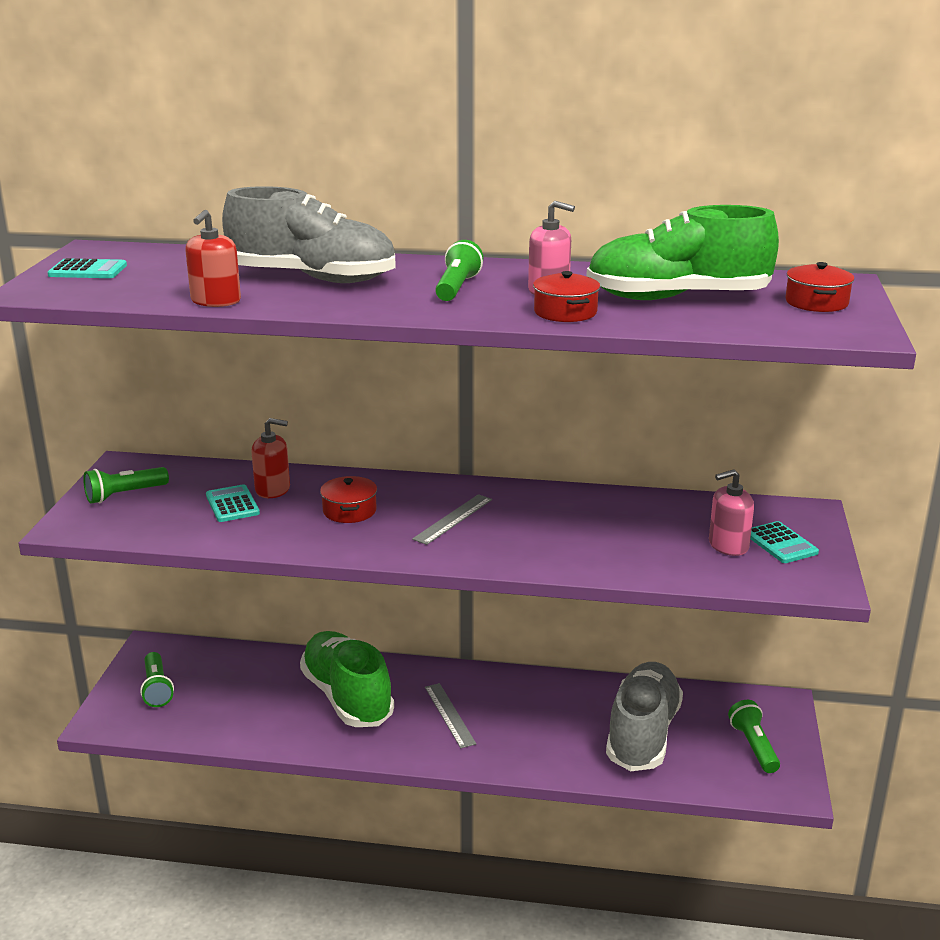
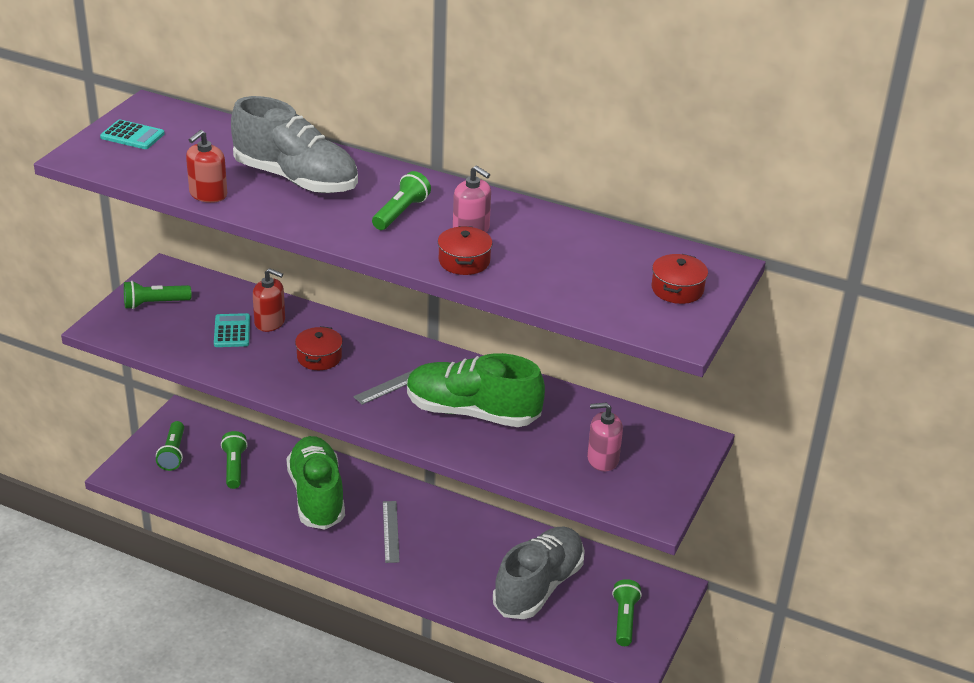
camera: 15 degrees right, 10 degrees up
green shoe [586,205,779,300] -> green shoe moved to [407,353,545,427]
turquoise calculator [750,521,819,563] -> none
none -> green flashlight [221,431,248,489]

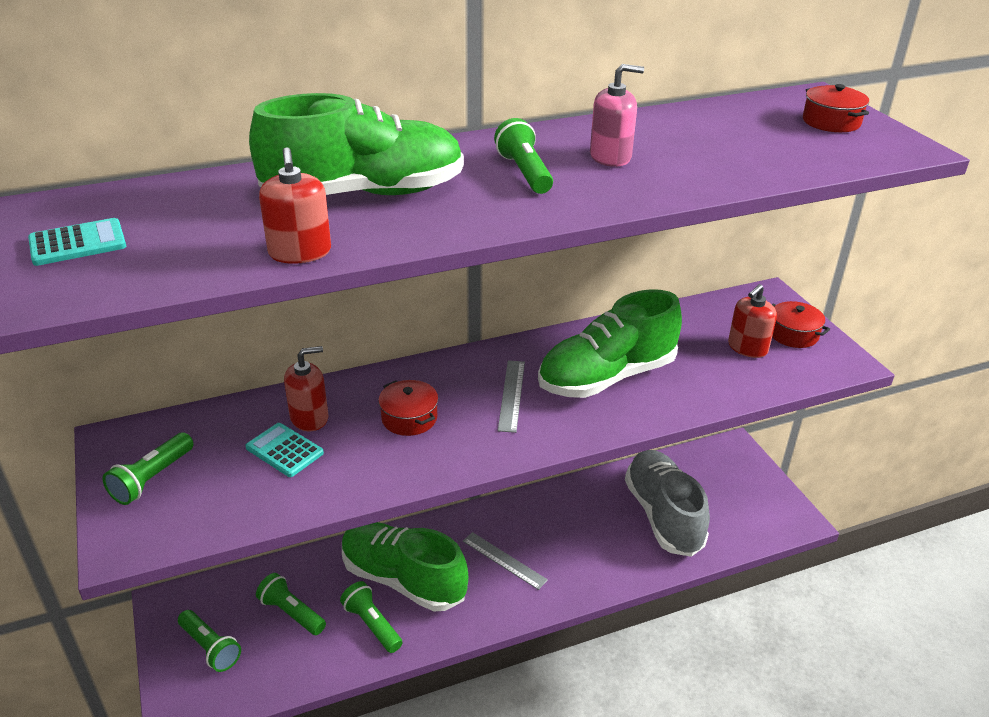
camera: 45 degrees left, 0 degrees up
grey shoe [231,96,358,193] -> green shoe [249,93,464,195]
red pot [438,226,493,275] -> red pot moved to [772,301,830,348]
pink soap dispenser [587,402,623,471] -> red soap dispenser [728,284,777,358]
green flashlight [612,579,642,646] -> green flashlight moved to [340,581,403,653]

